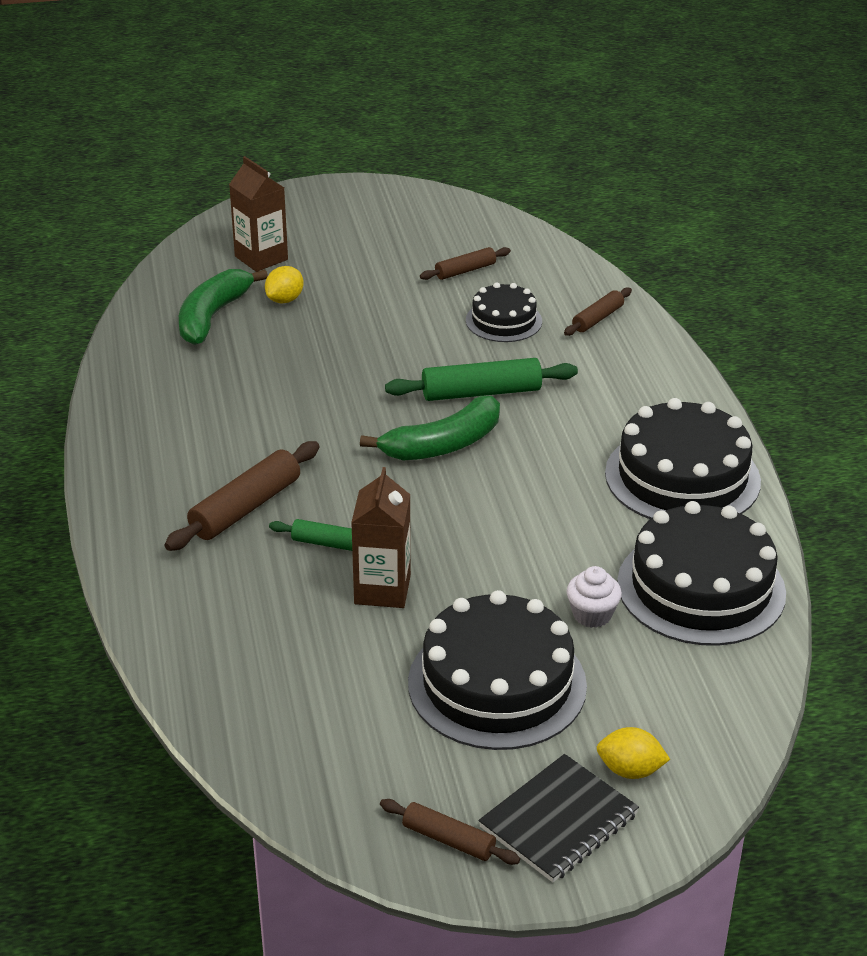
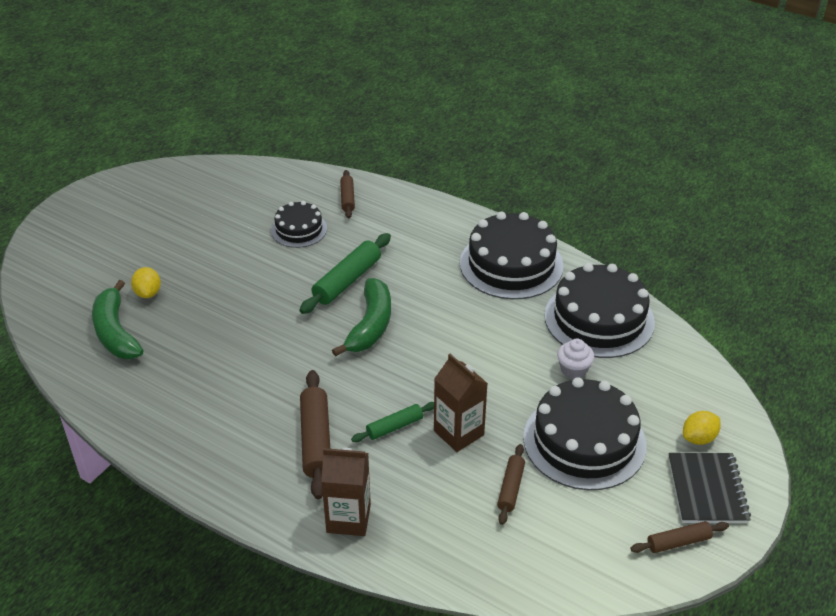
camera: 45 degrees left, 5 degrees up
brown carton [229,156,288,272] -> brown carton moved to [321,448,371,536]
brown rolling pin [420,247,511,280] -> brown rolling pin moved to [497,444,525,525]

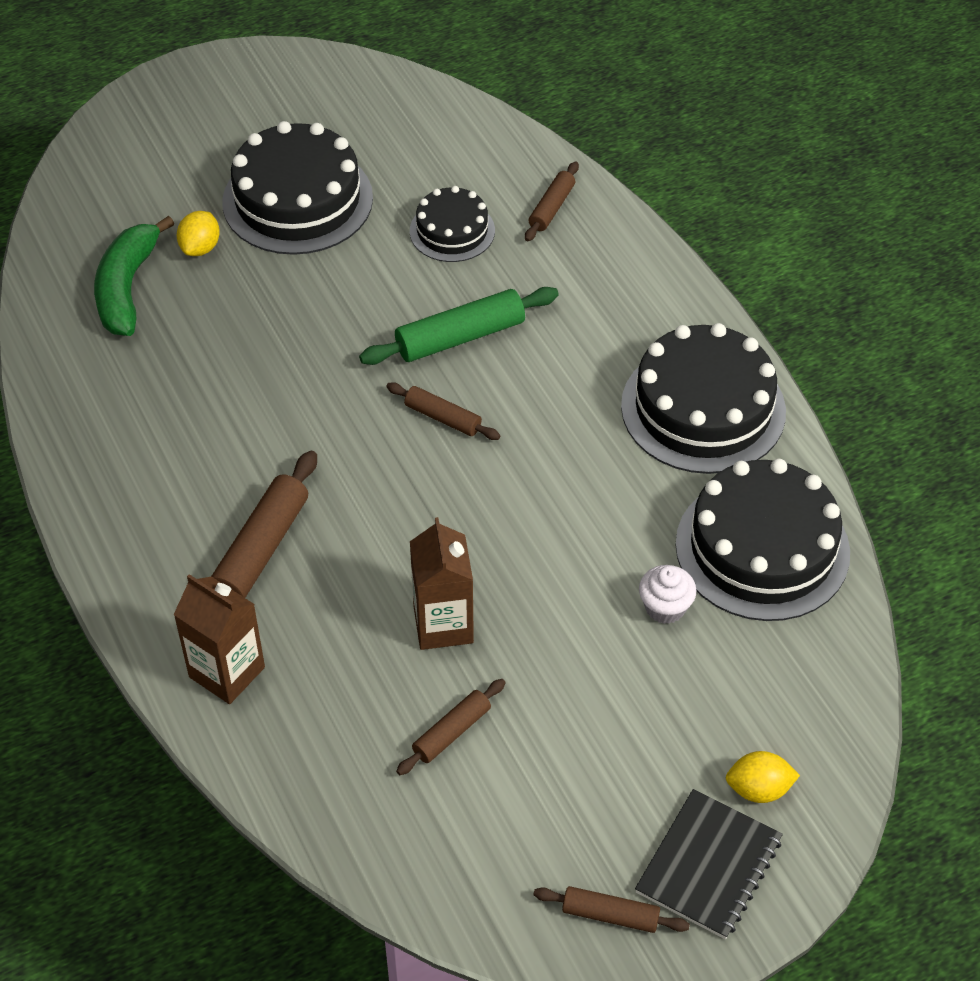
camera: 30 degrees right, 10 degrees up
green banana [332,278,391,357] -> brown rolling pin [386,382,500,440]
green rolling pin [351,402,434,442] -> none
black cake [523,377,646,490] -> black cake moved to [222,121,373,255]

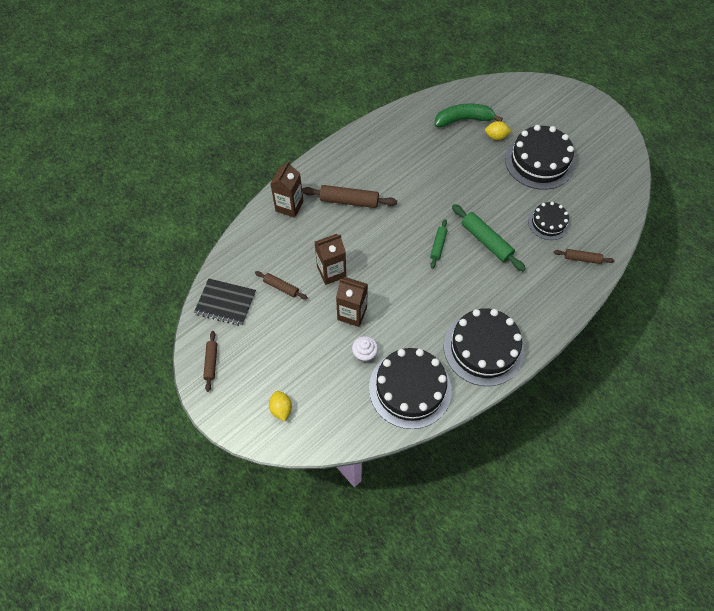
camera: 75 degrees right, 10 degrees up
brown rolling pin [386,382,500,440] -> green rolling pin [430,219,447,268]
black notebook [635,789,783,939] -> black notebook moved to [194,278,256,326]
none -> brown carton [336,277,368,327]

